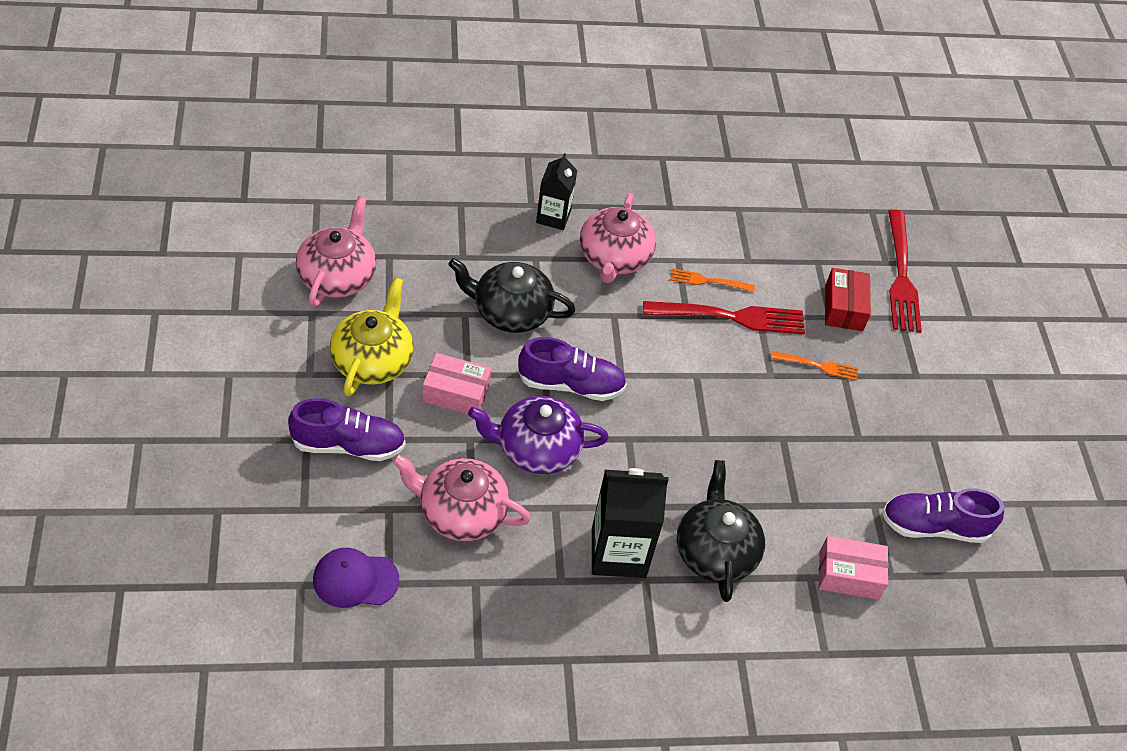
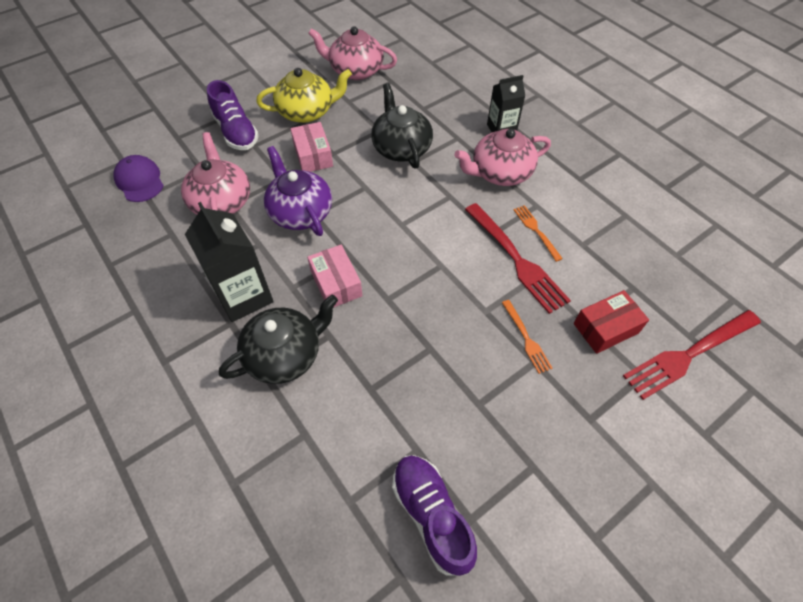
camera: 65 degrees right, 5 degrees up
pink teapot [296,196,376,307] -> pink teapot turned 150 degrees counterclockwise [308,26,397,80]
purple shoe [518,337,627,401] -> none
pink box [819,536,888,600] -> pink box moved to [307,245,362,308]

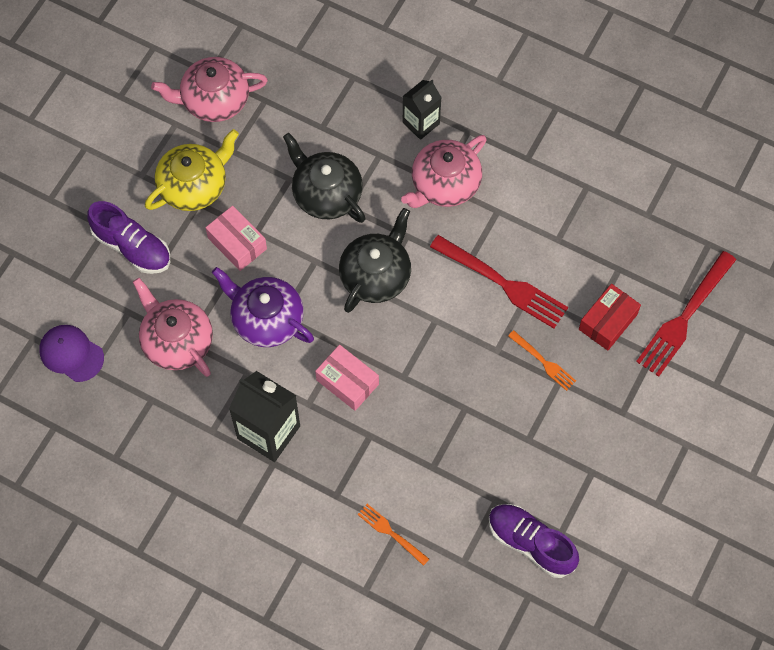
camera: 25 degrees left, 10 degrees up
black teapot [219,295,338,384] -> black teapot moved to [339,208,411,313]
orange fork [513,205,563,262] -> orange fork moved to [357,504,429,566]

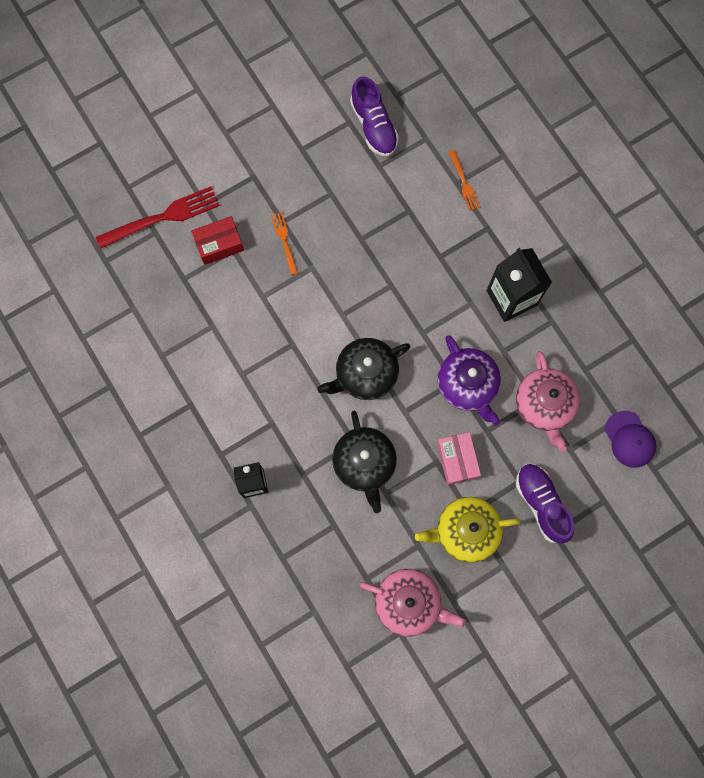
camera: 150 degrees left, 10 degrees up
pink box [315,345,379,411] -> none
pink teapot [401,135,487,208] -> none
red fork [430,235,568,329] -> none

